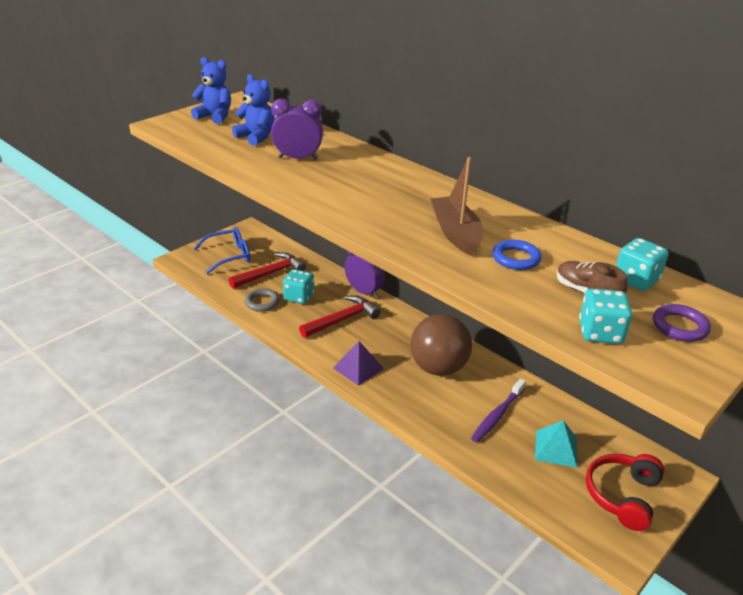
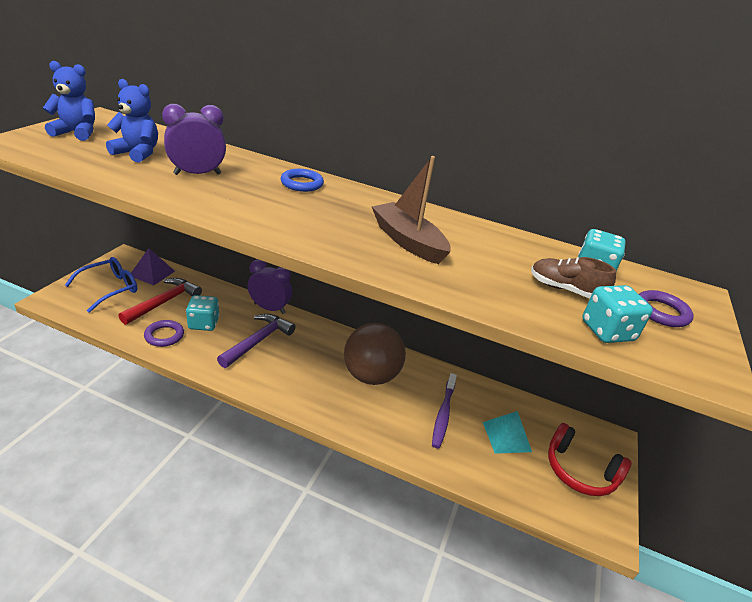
camera: 25 degrees left, 0 degrees up
grey ring [245,288,279,312] -> purple ring [144,320,184,347]
red hammer [299,295,381,338] -> purple hammer [217,314,295,368]
purple pyramid [333,341,384,386] -> purple pyramid moved to [131,248,175,285]
blue ring [493,240,542,270] -> blue ring moved to [280,169,324,192]
red headphones [586,454,664,531] -> red headphones turned 60 degrees counterclockwise [548,423,632,496]

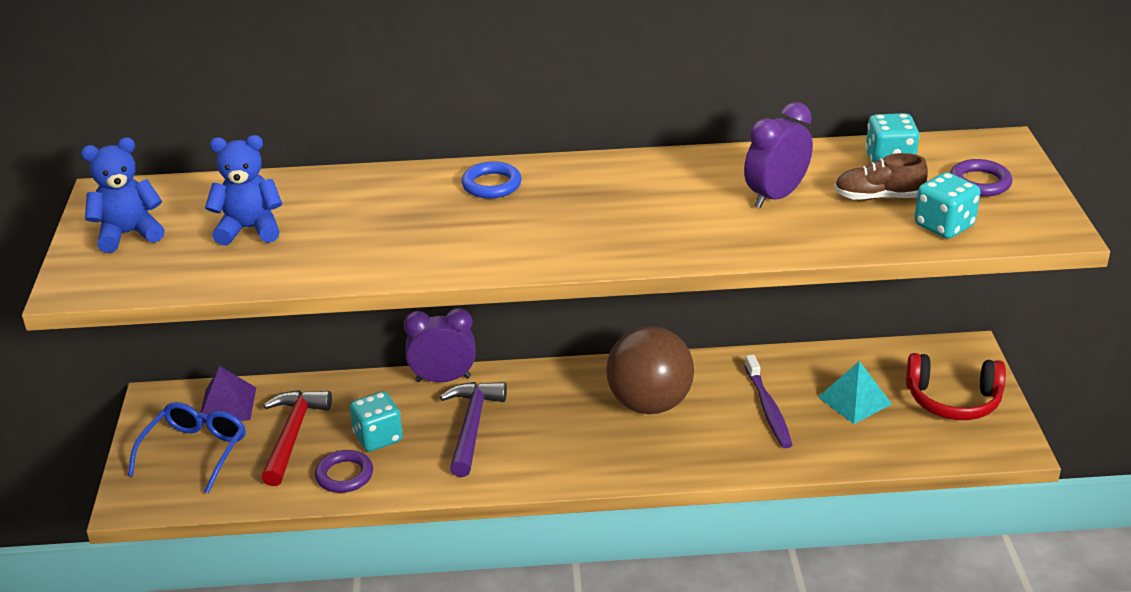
camera: 20 degrees left, 0 degrees up
purple clock [162,104,226,175] -> purple clock moved to [744,102,813,208]
brown boat [372,156,451,264] -> none

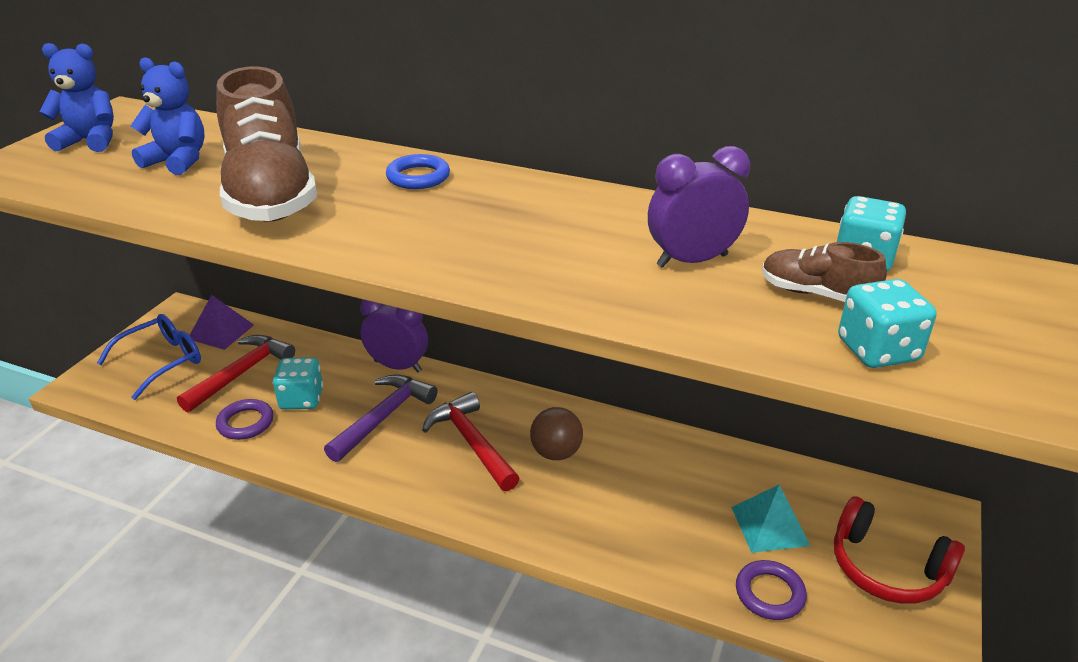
camera: 25 degrees right, 0 degrees up
brown ball [606,326,694,414] -> brown ball [530,407,583,460], size x0.57
purple toothbrush [745,355,792,448] -> none
purple ring [950,159,1012,196] -> purple ring moved to [736,560,807,620]
none -> brown shoe [216,66,317,222]
none -> red hammer [422,392,520,491]

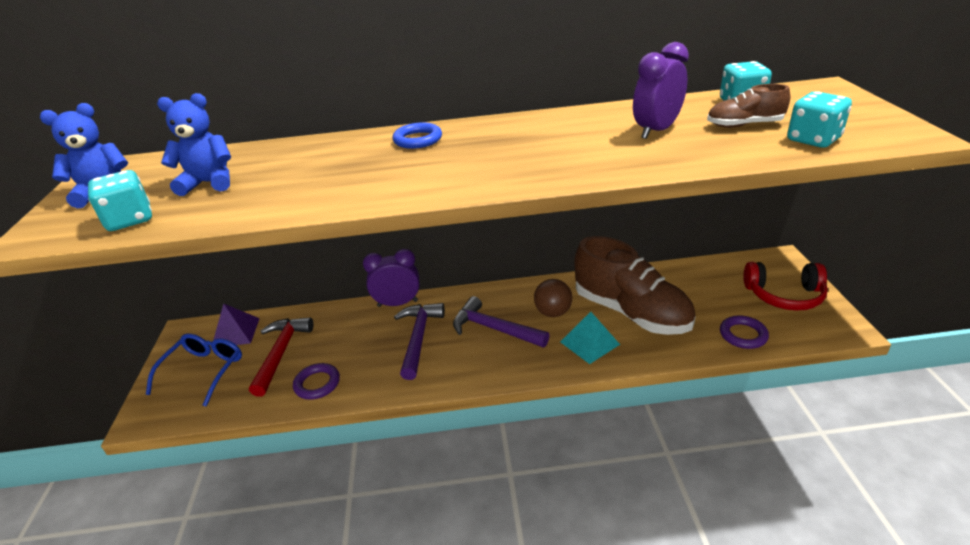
camera: 25 degrees left, 0 degrees up
brown shoe [216,66,317,222] -> brown shoe moved to [574,236,696,335]
turquoise dice [273,357,323,409] -> turquoise dice moved to [88,170,152,231]
red hammer [422,392,520,491] -> purple hammer [453,296,549,348]
turquoise pyramid [731,485,810,553] -> turquoise pyramid moved to [560,312,620,364]

